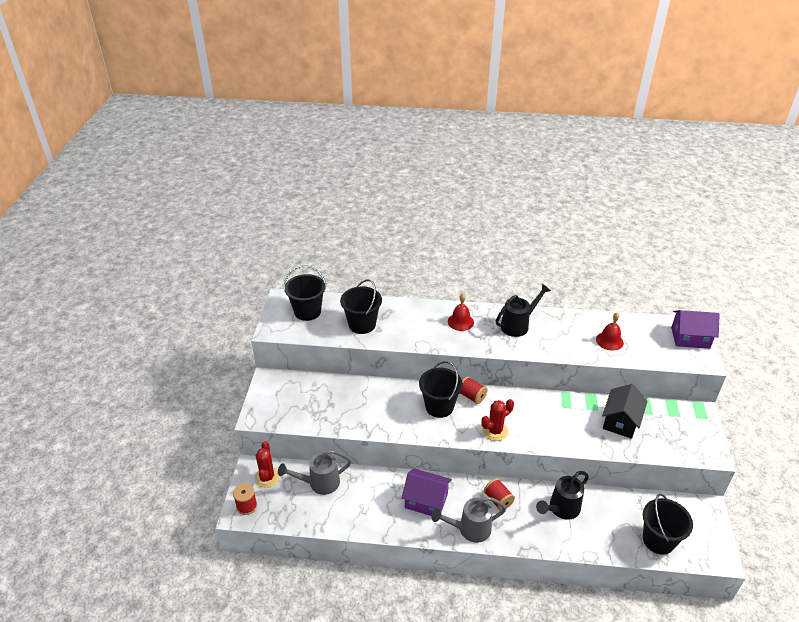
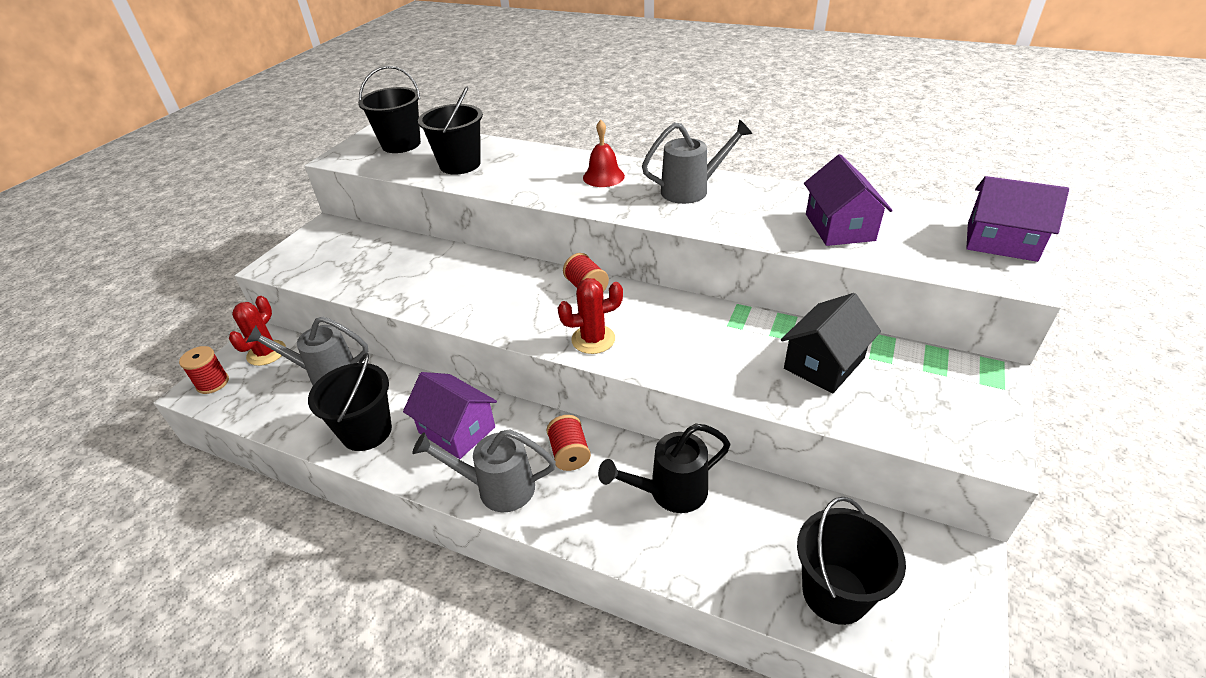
camera: 20 degrees right, 0 degrees up
black bucket [419,361,463,418] -> black bucket moved to [308,353,392,451]
black watering can [496,284,551,337] -> grey watering can [642,119,753,204]
red bell [596,313,624,351] -> purple house [804,154,893,246]

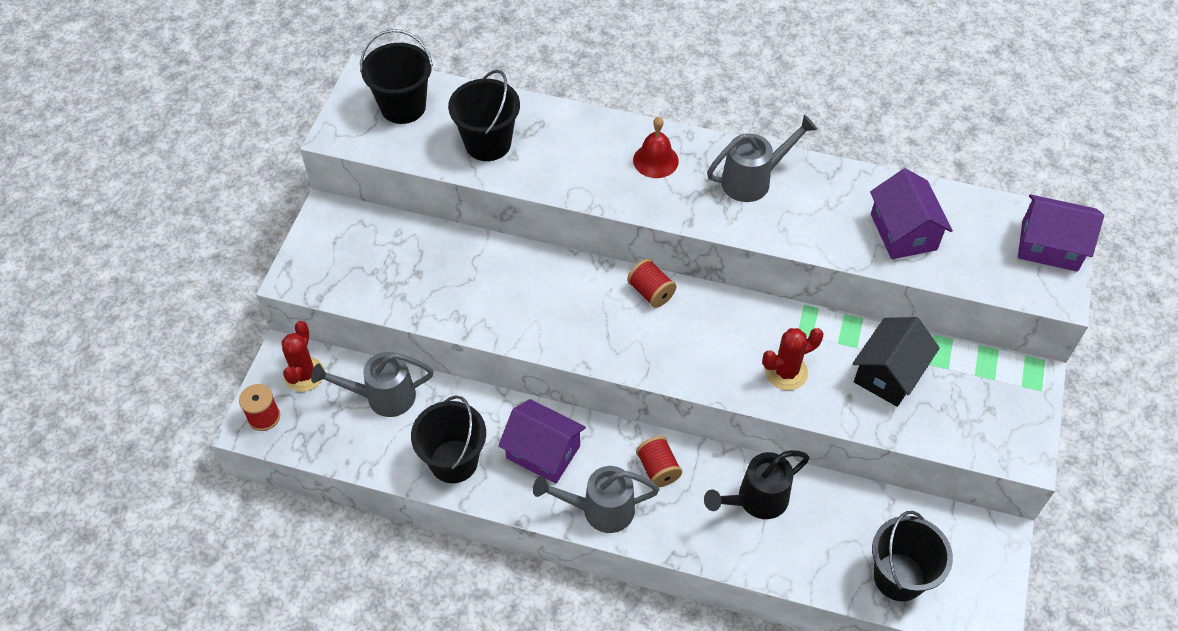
camera: 10 degrees left, 15 degrees up
red cactus [558,278,623,354] -> red cactus moved to [762,328,824,390]

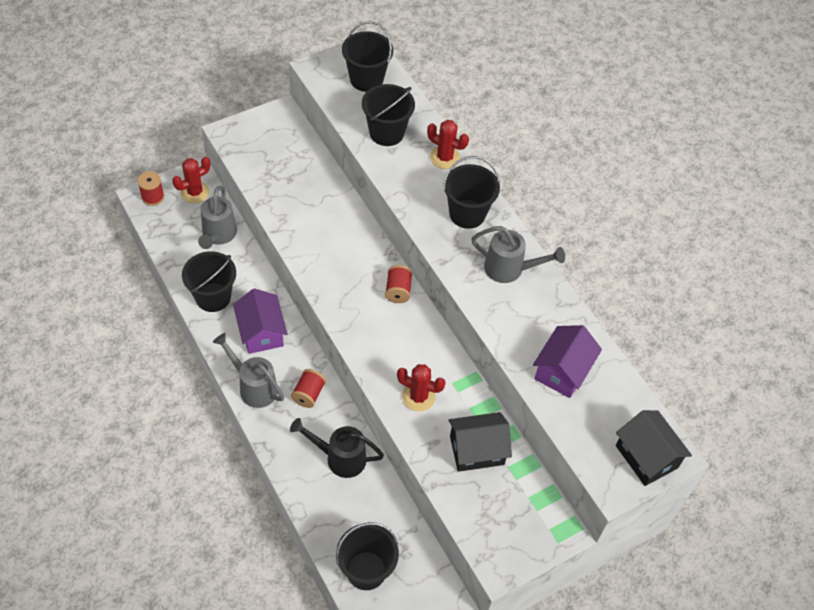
camera: 40 degrees right, 0 degrees up
grey watering can [311,352,434,417] -> grey watering can turned 120 degrees counterclockwise [198,186,237,249]
red bell [633,117,679,178] -> black bucket [443,156,500,229]
purple house [1018,194,1104,272] -> black house [616,410,692,486]
none -> red cactus [427,120,469,169]

